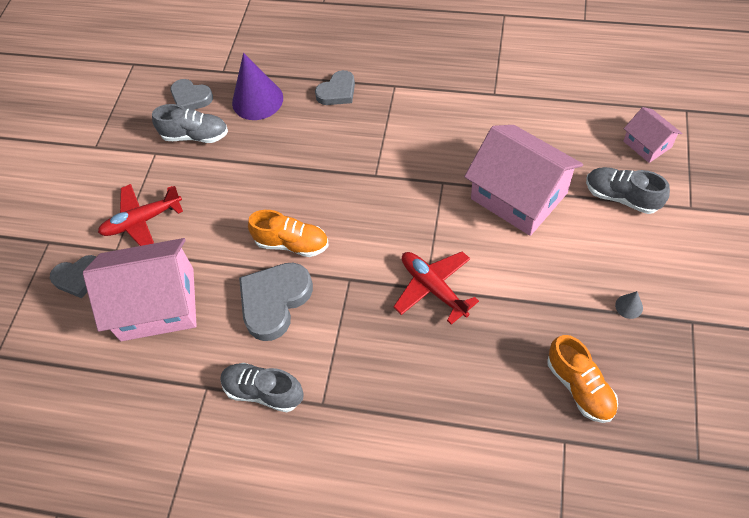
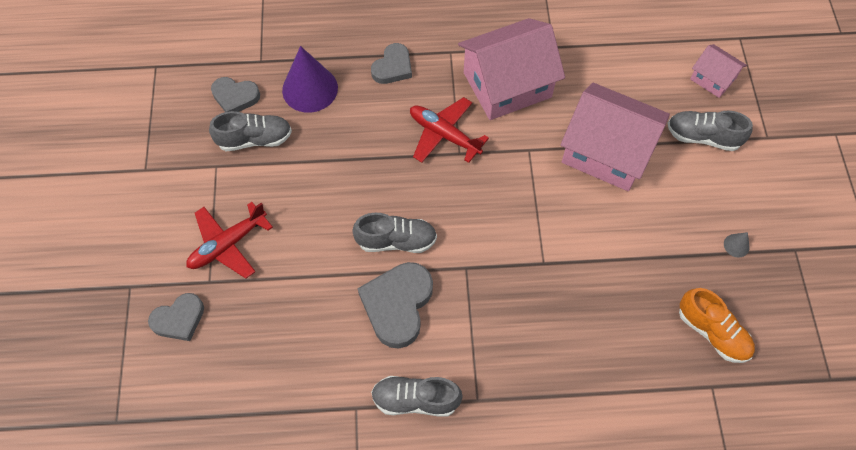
camera: 20 degrees left, 5 degrees up
pink house [83,238,197,341] -> pink house moved to [458,18,565,120]
orange shoe [248,210,328,257] -> grey shoe [352,213,437,253]
red plane [393,251,479,325] -> red plane moved to [410,97,489,163]

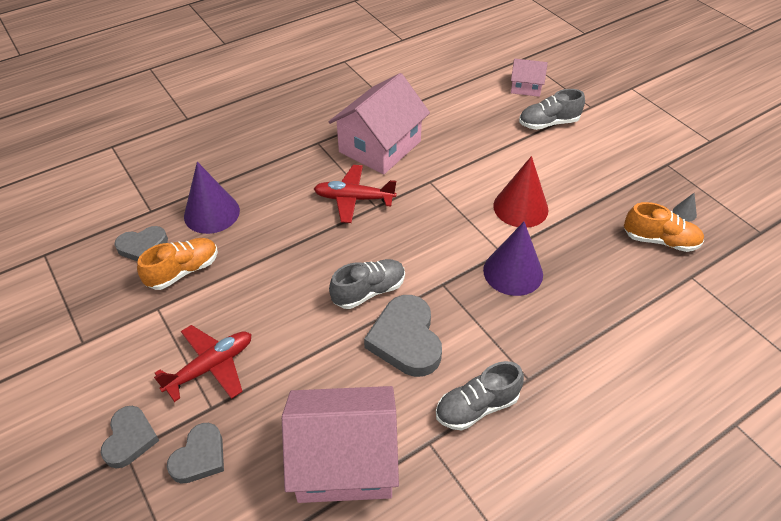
camera: 30 degrees left, 15 degrees down
red plane [186,202,273,278] -> red plane turned 150 degrees counterclockwise [154,325,251,402]
grey shoe [209,111,292,151] -> orange shoe [137,238,218,290]
grey heart [371,43,412,84] -> grey heart moved to [101,406,160,468]
pink house [560,83,670,191] -> pink house moved to [282,386,399,503]
grey cone [724,232,750,257] -> grey cone moved to [673,193,697,222]
none -> purple cone [483,222,543,296]
none -> red cone [493,156,549,228]

